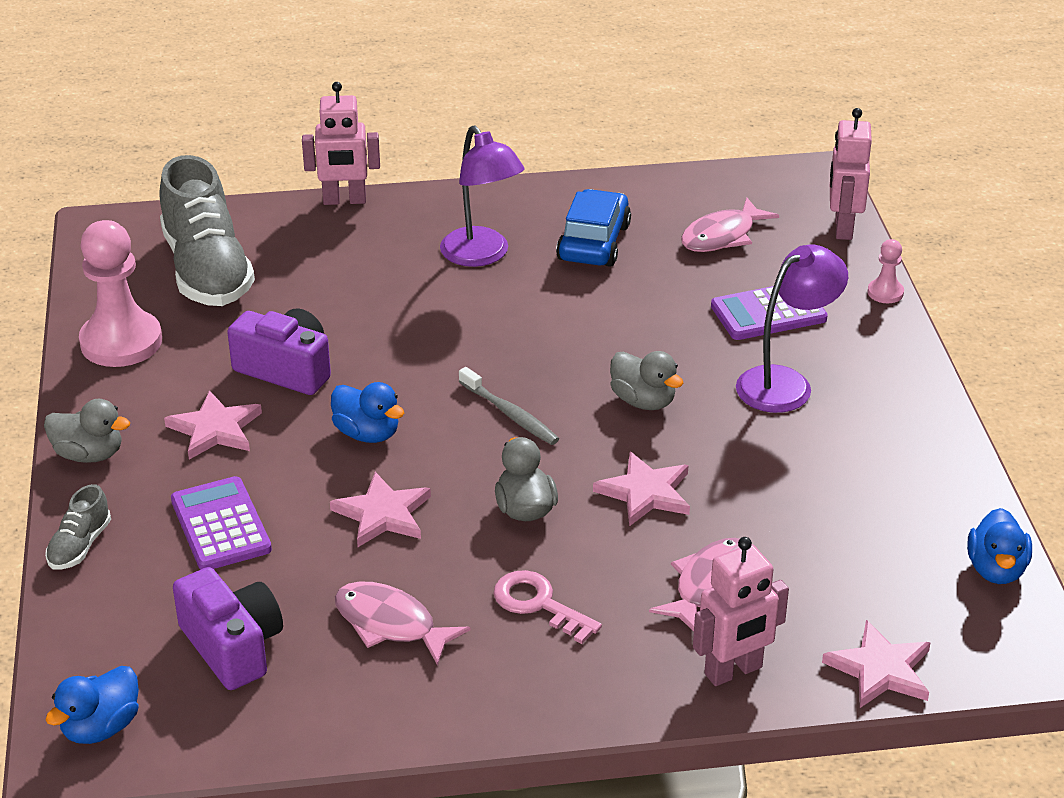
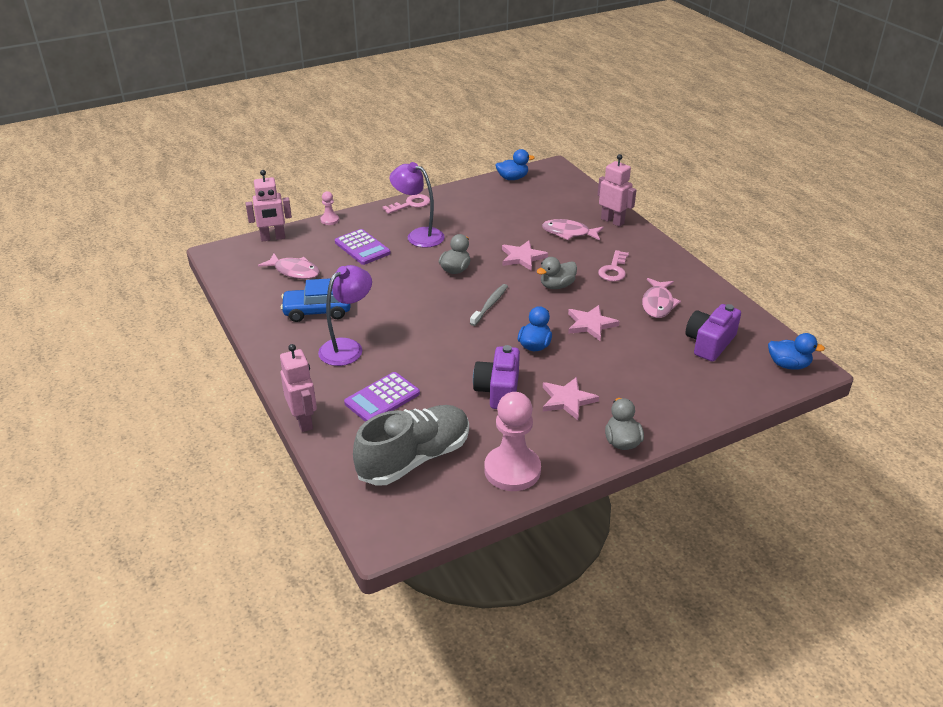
camera: 110 degrees left, 0 degrees up
grey shoe [45,484,111,570] -> none
purple calculator [171,476,272,570] -> purple calculator moved to [344,372,420,422]
pink star [822,620,931,708] -> none
none -> pink key [382,194,430,214]

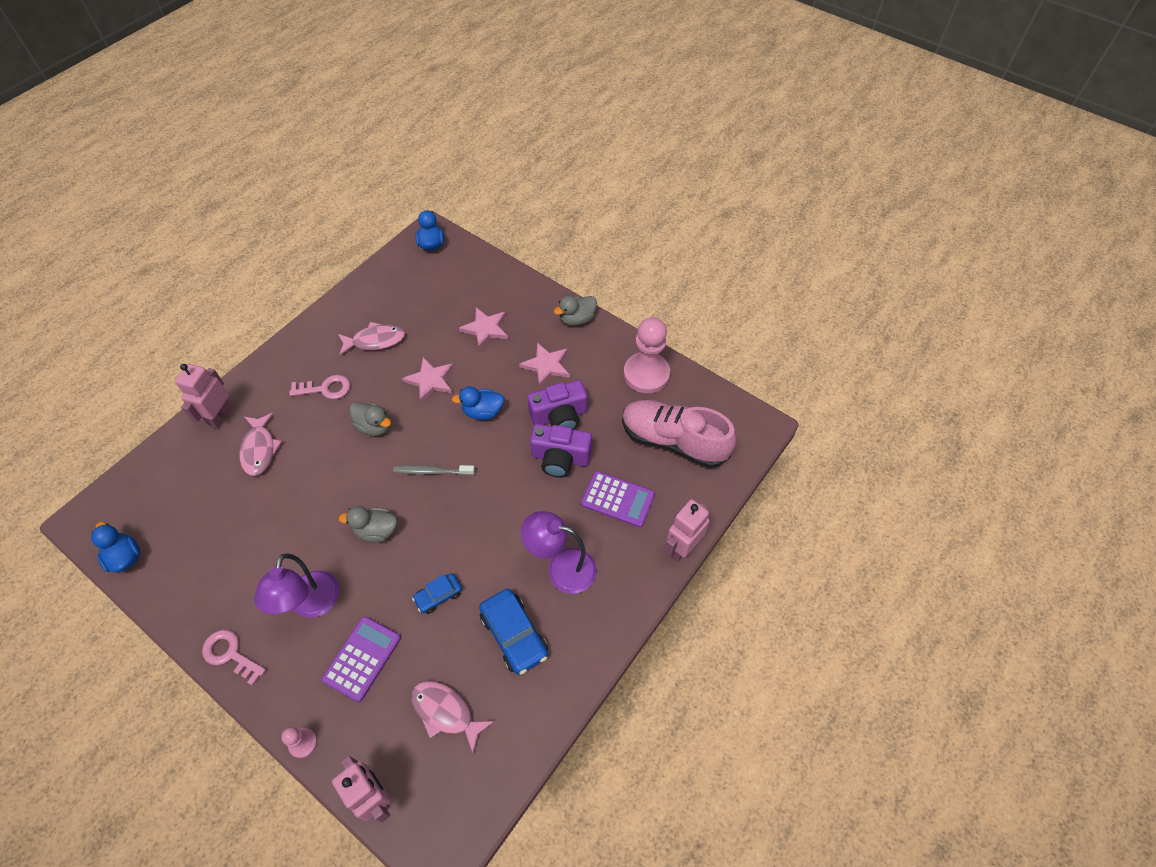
camera: 115 degrees left, 20 degrees up
pink fish [258,253,320,279] -> pink fish turned 60 degrees counterclockwise [411,681,494,753]
grey shoe [353,405,469,486] -> pink shoe [622,400,736,468]
pink star [502,240,548,271] -> pink star moved to [459,308,508,349]
purple camera [686,304,741,362] -> purple camera moved to [530,424,592,478]
none -> blue car [412,573,462,614]

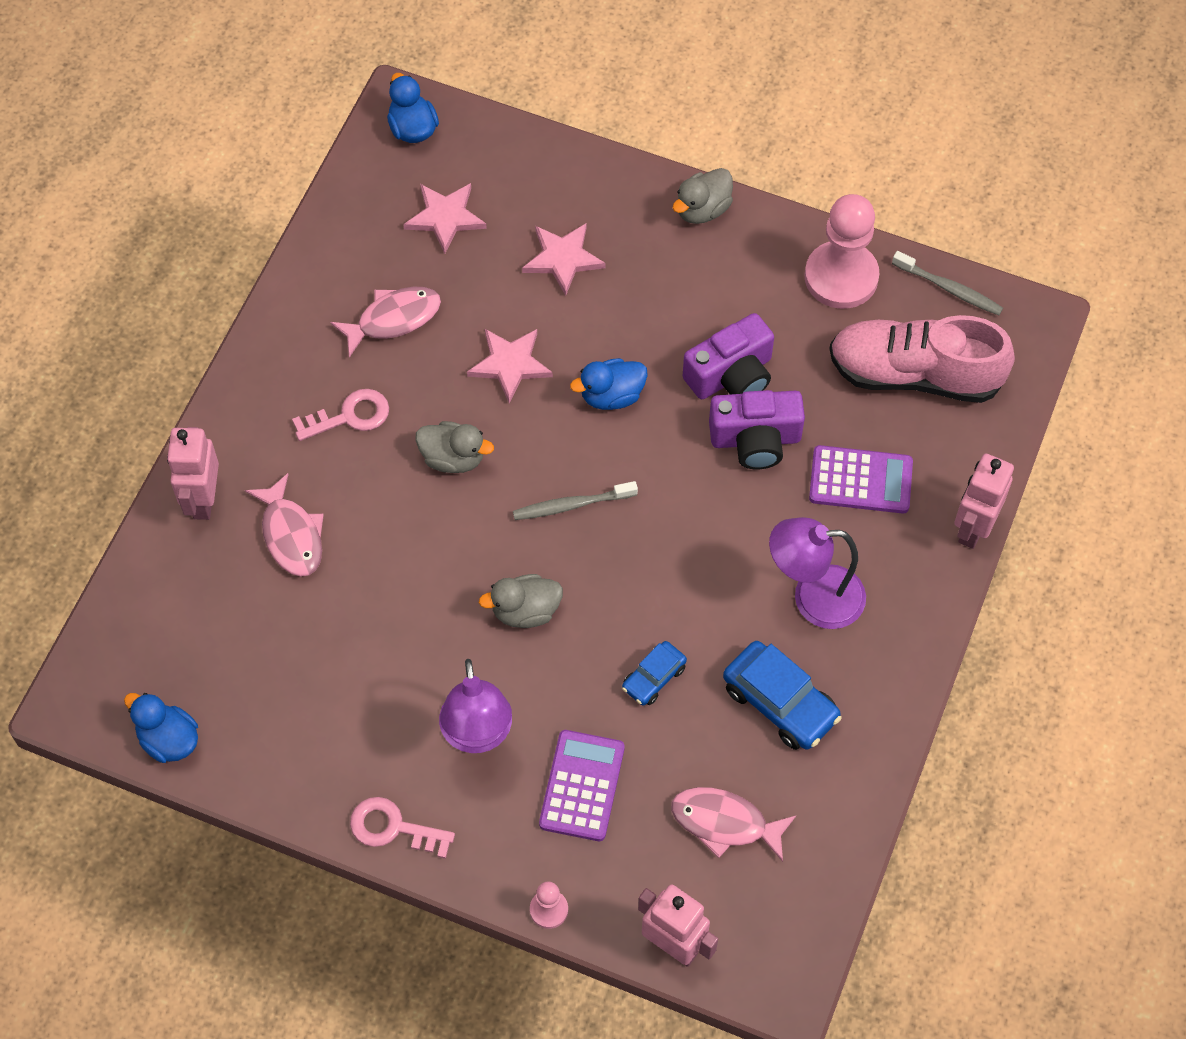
camera: 15 degrees left, 5 degrees up
pink star [519,342,570,387] -> pink star moved to [403,183,487,254]
none -> grey toothbrush [892,251,1003,315]

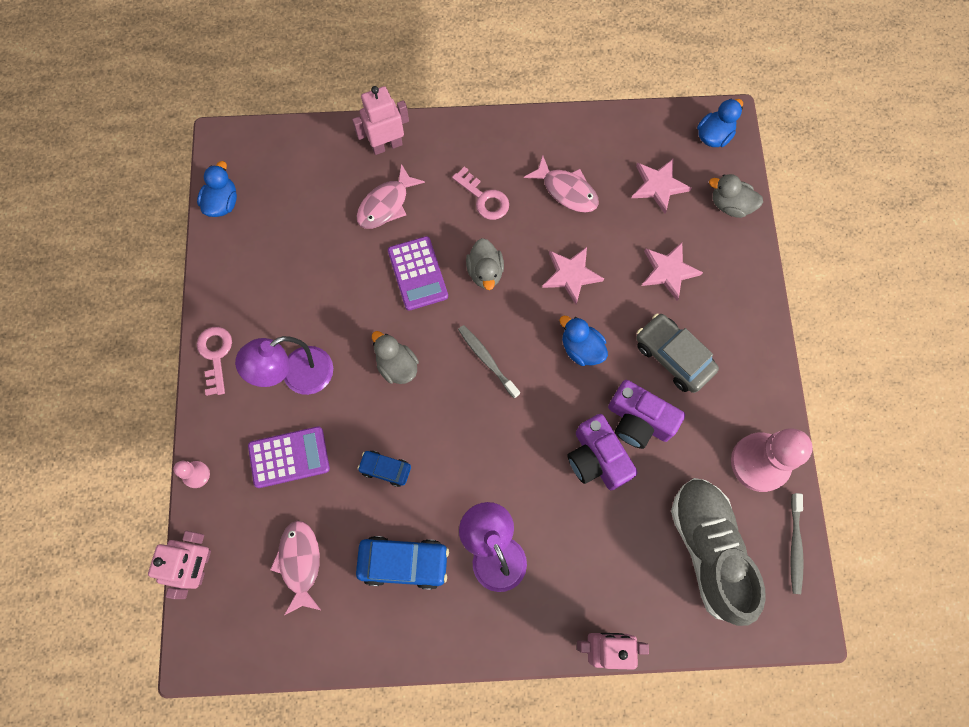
camera: 65 degrees right, 10 degrees up
grey duck [673,168,733,224] -> grey duck moved to [709,174,763,218]
blue car [723,641,842,750] -> blue car turned 105 degrees counterclockwise [356,536,449,590]
purple calculator [809,445,913,514] -> purple calculator moved to [388,236,448,310]
pink shoe [829,315,1015,403] -> grey shoe [671,478,766,626]
none -> grey car [636,313,719,393]

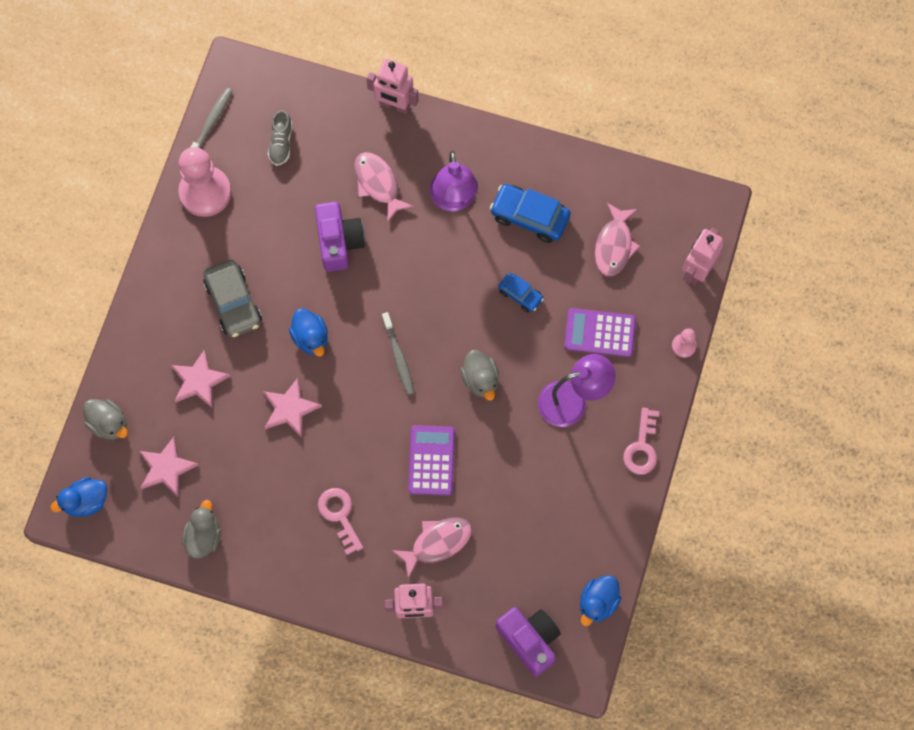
camera: 160 degrees left, 0 degrees up
grey duck [466,238,504,290] -> grey duck moved to [182,500,221,558]
pink fish [524,155,599,213] -> pink fish moved to [355,152,414,222]
purple camera [608,380,685,449] -> purple camera moved to [496,607,561,676]
grey shoe [671,478,766,626] -> grey shoe [268,110,293,166], size x0.44

